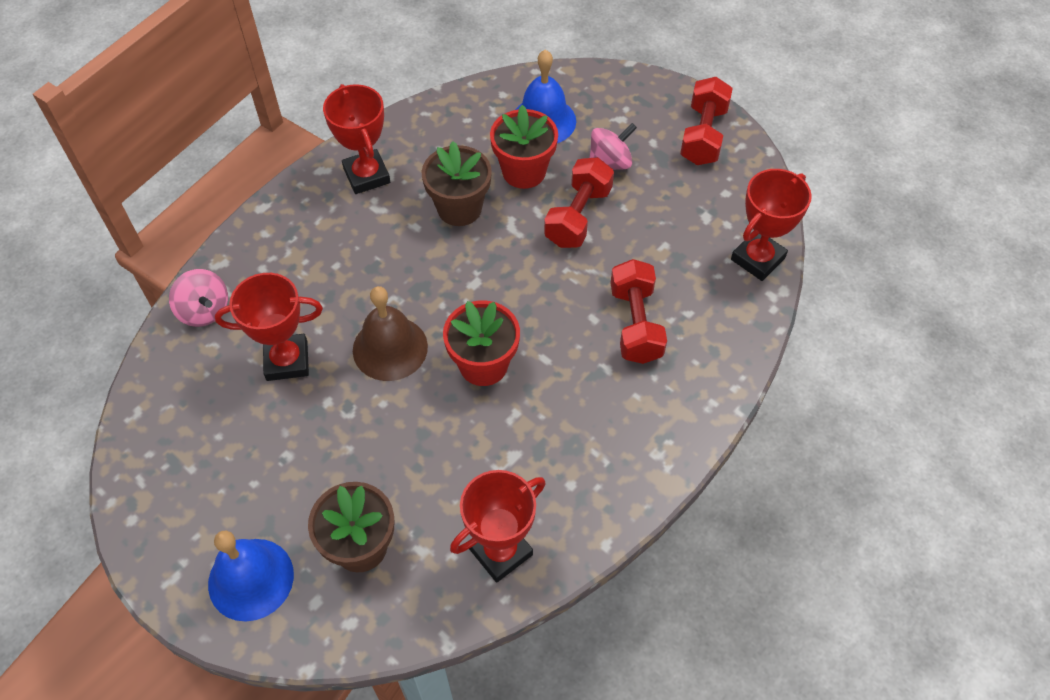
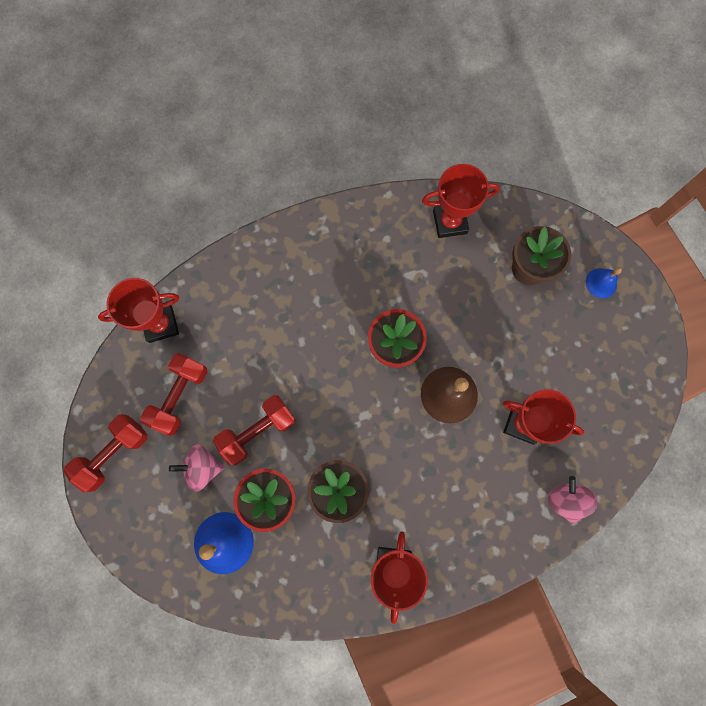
camera: 150 degrees left, 20 degrees up
blue bell [208,531,294,622] -> blue bell [586,267,622,298], size x0.57
red dumbbell [611,259,667,364] -> red dumbbell moved to [140,353,208,436]

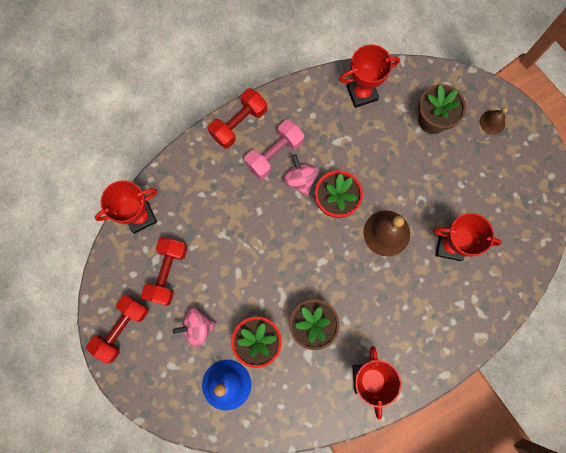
camera: 10 degrees left, 0 degrees up
red dumbbell [213,395,296,465] -> red dumbbell moved to [208,88,267,148]
pink spinning top [548,476,598,524] -> pink spinning top moved to [283,154,318,196]
blue bell [586,267,622,298] -> brown bell [480,107,508,135]
none -> pink dumbbell [244,120,305,179]

